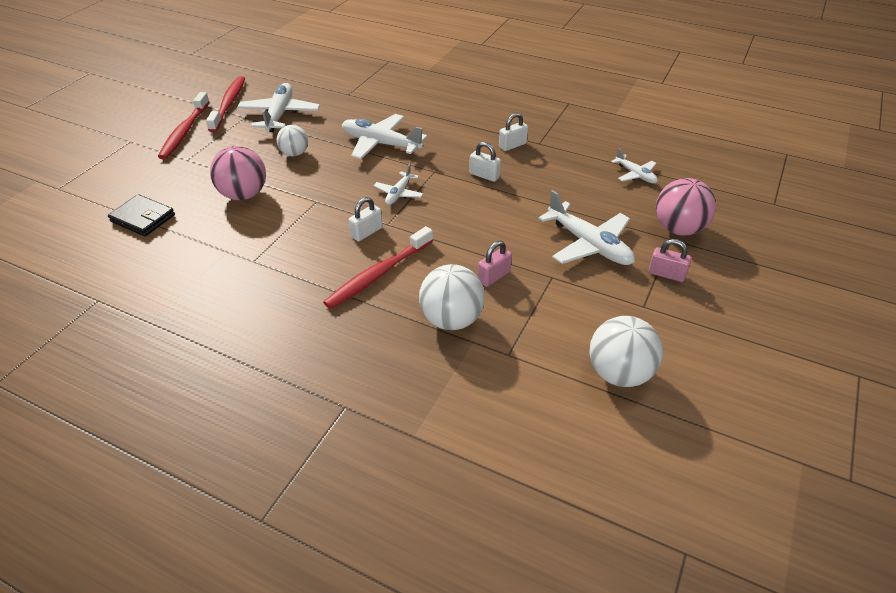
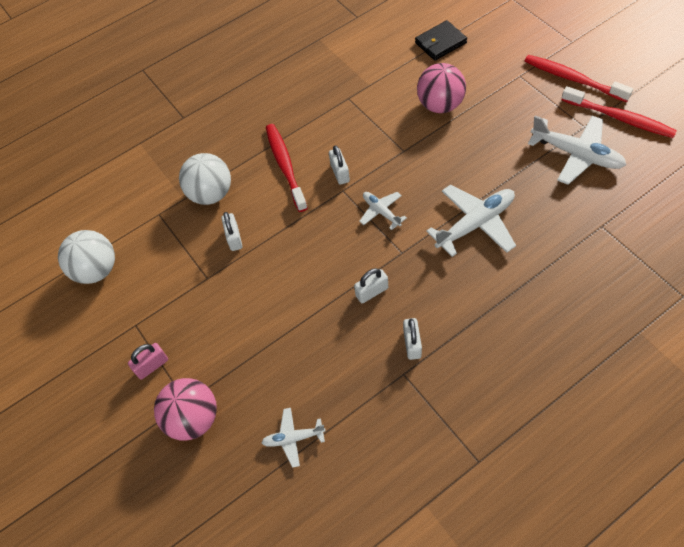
camera: 125 degrees right, 15 degrees up
white ball [277,125,308,156] -> none
pink padlock [478,241,512,287] -> white padlock [221,212,242,251]
white plane [538,190,635,265] -> none

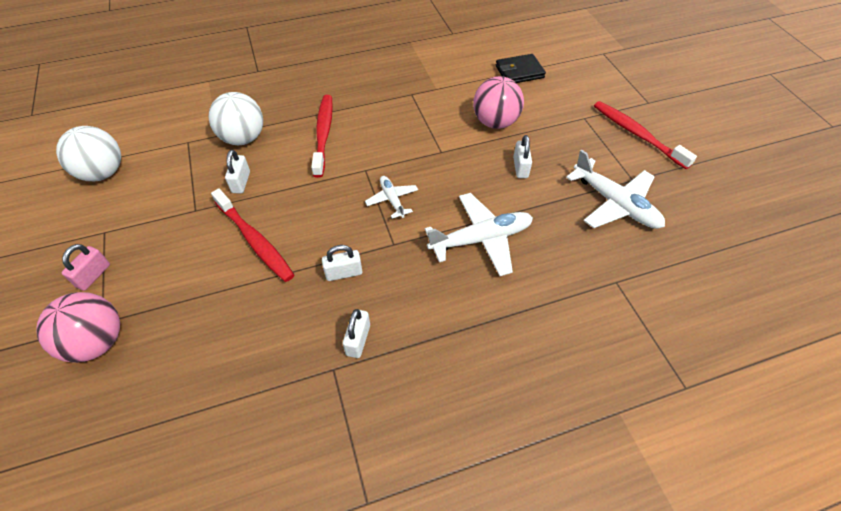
camera: 10 degrees right, 5 degrees down
pink padlock [128,343,168,380] -> pink padlock turned 45 degrees counterclockwise [62,244,110,291]
white plane [261,408,326,468] -> none
white padlock [329,145,350,185] -> white padlock moved to [513,135,532,178]
red toothbrush [562,86,677,138] -> red toothbrush moved to [211,189,294,282]

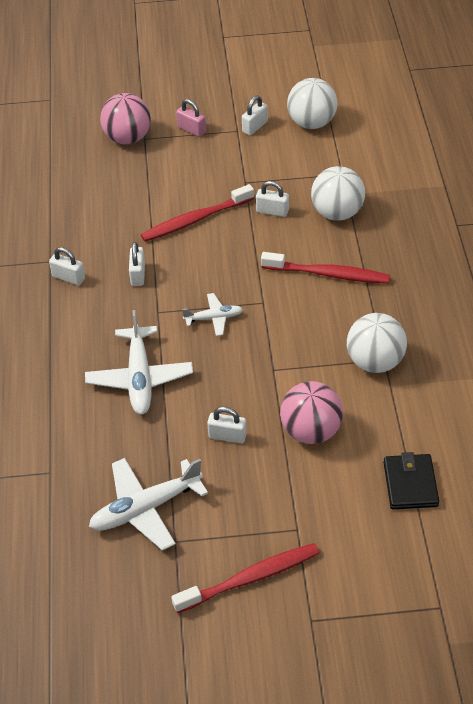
camera: 105 degrees right, 5 degrees down
none -> white padlock [242,96,268,135]
none -> white ball [347,313,407,373]

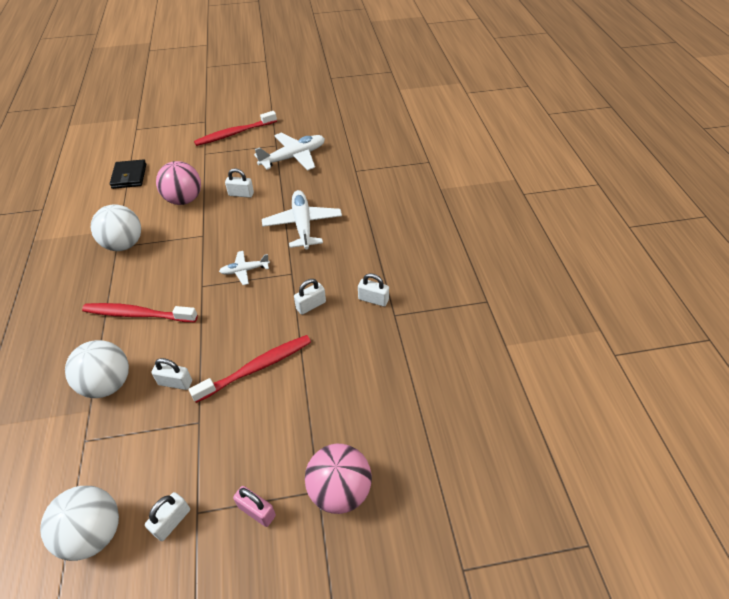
camera: 175 degrees right, 0 degrees up
white padlock [129,242,145,286] -> white padlock turned 60 degrees clockwise [294,279,326,315]

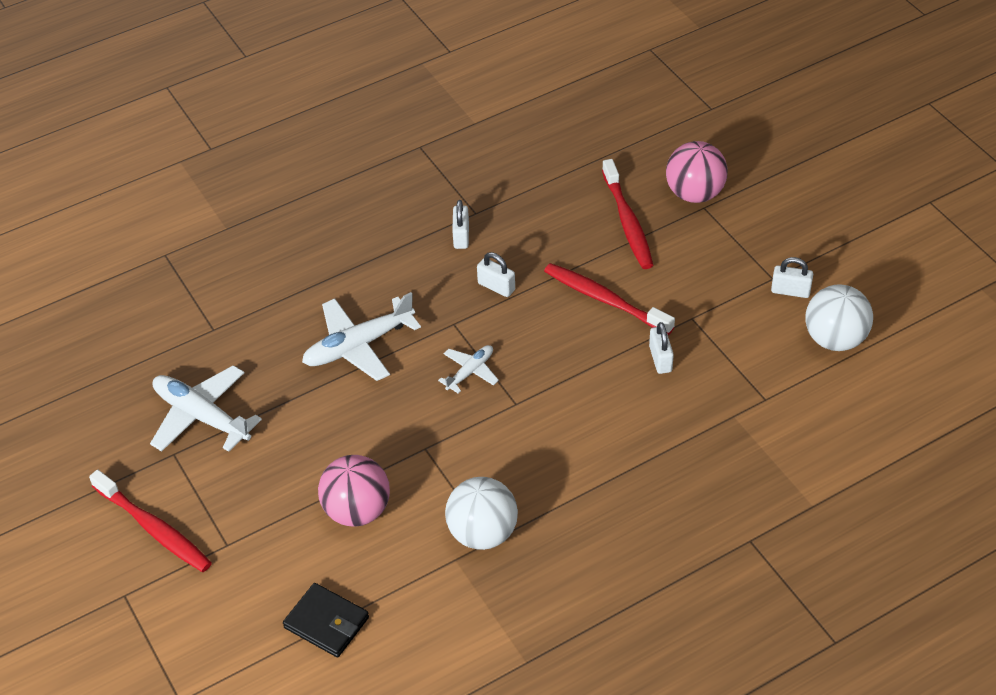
camera: 110 degrees left, 0 degrees up
white ball [65,340,129,398] -> none
red toothbrush [82,303,198,322] -> red toothbrush moved to [602,159,654,269]
black wallet [110,159,146,189] -> black wallet turned 60 degrees clockwise [283,583,369,657]
white plane [219,251,270,285] -> white plane turned 105 degrees counterclockwise [438,345,499,394]
white padlock [225,168,254,198] -> none
pink padlock [233,486,276,527] -> none

